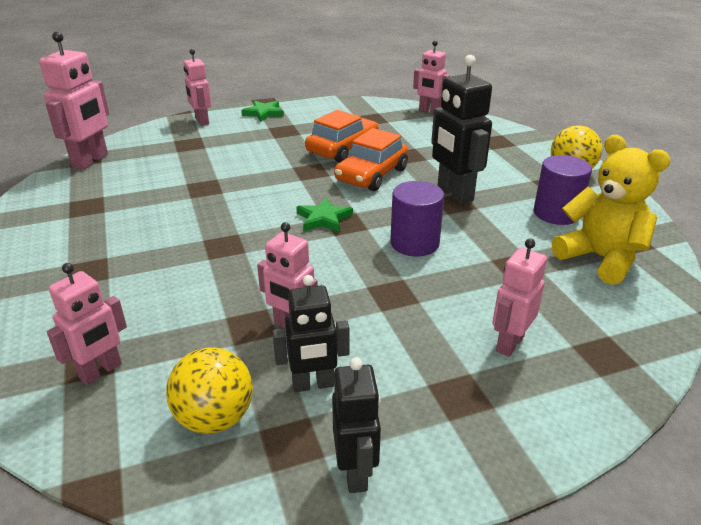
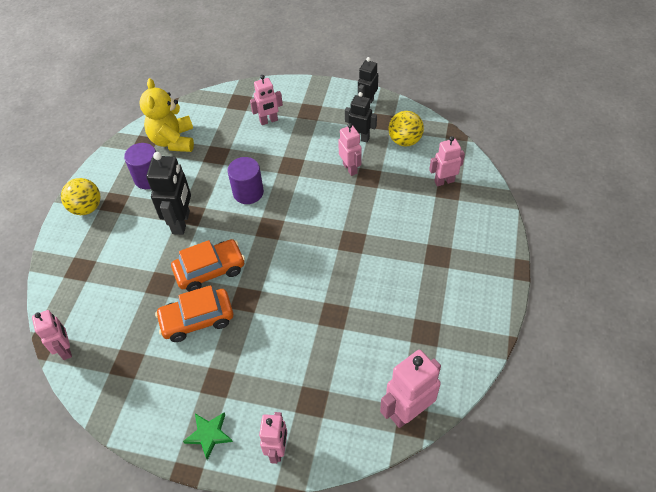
camera: 145 degrees left, 20 degrees up
green star [296,197,353,233] -> none

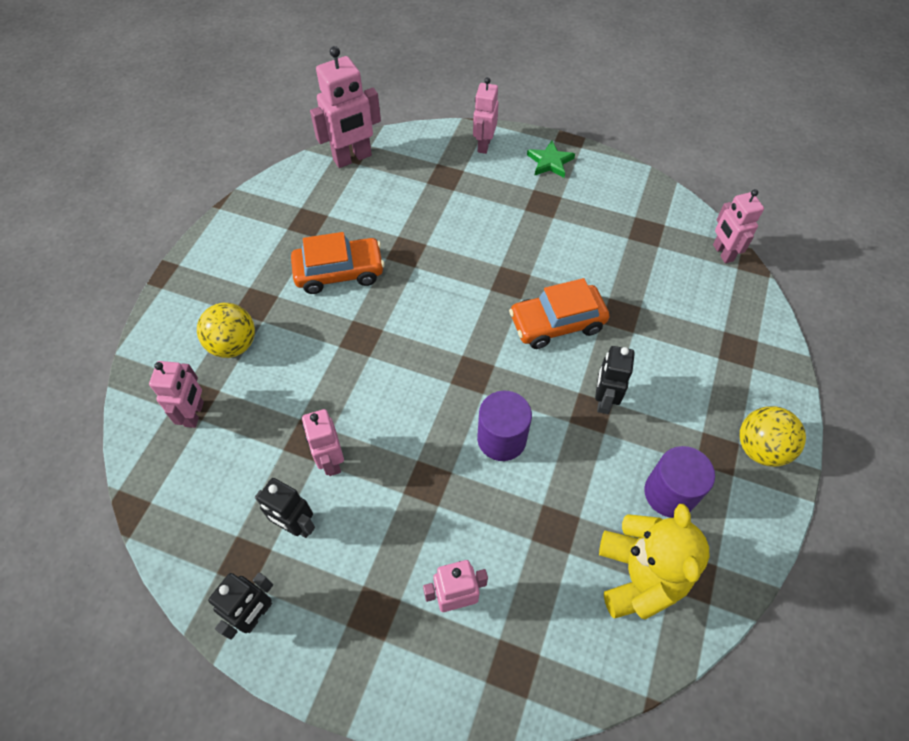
camera: 175 degrees left, 5 degrees up
black robot [146,152,191,235] -> black robot [595,346,635,414], size x0.64
orange car [155,285,233,342] -> orange car moved to [291,232,385,294]
yellow ball [389,111,424,146] -> yellow ball moved to [197,303,255,358]
pink robot [429,136,465,186] -> pink robot turned 75 degrees counterclockwise [149,361,204,428]

